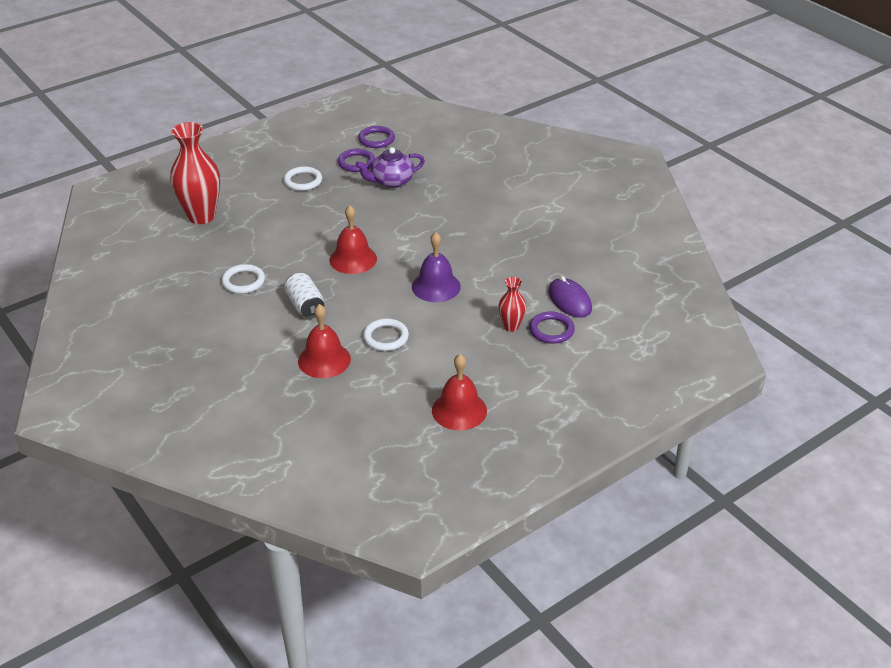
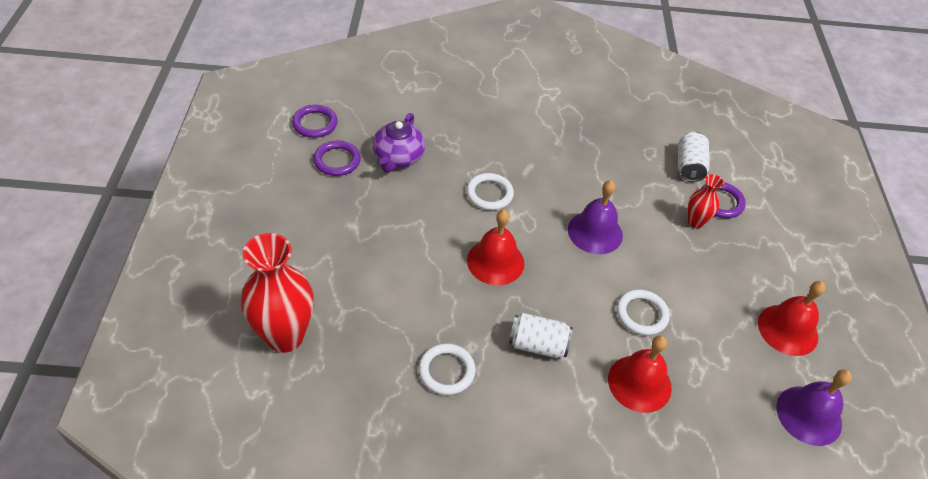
camera: 55 degrees left, 10 degrees up
white ring [284,166,322,191] -> white ring moved to [466,173,514,210]
purple mouse [548,276,592,318] -> white can [678,132,710,182]
none -> purple bell [776,369,852,446]

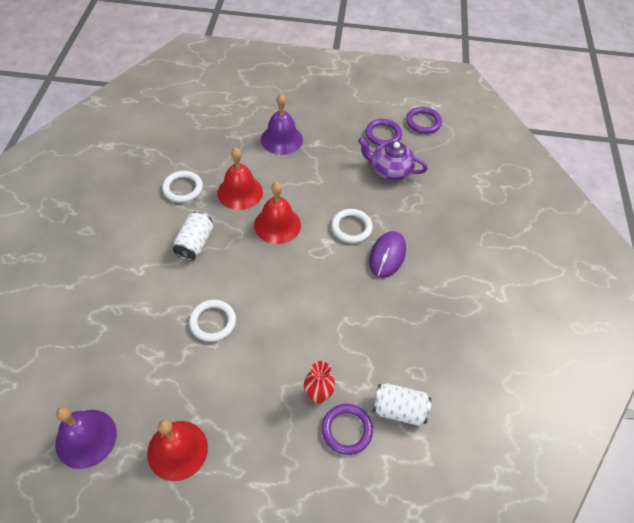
camera: 95 degrees right, 5 degrees up
red vase [241,233,314,353] -> none
purple bell [568,180,623,254] -> purple bell moved to [261,94,303,155]
red bell [608,336,672,413] -> red bell moved to [218,148,263,210]
none -> purple mouse [369,231,406,278]

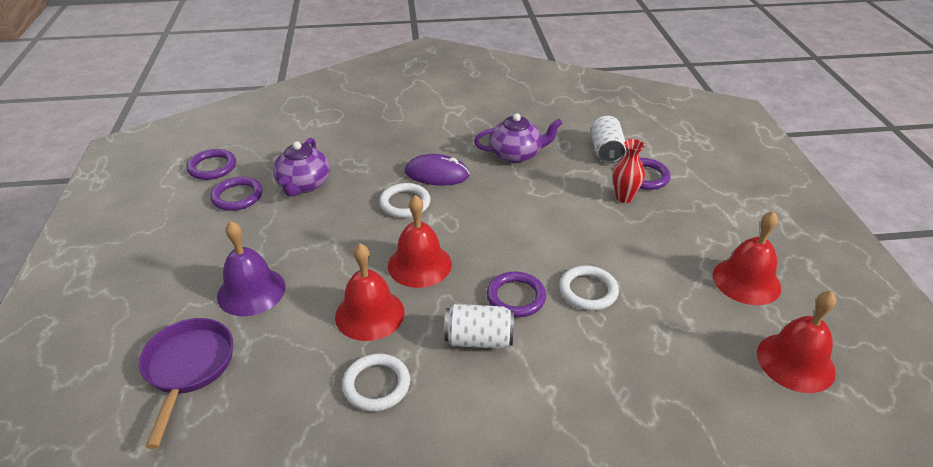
camera: 100 degrees left, 15 degrees down
purple bell [55,406,117,469] -> red bell [757,291,837,393]
none -> purple pan [139,318,233,449]
none -> purple teapot [474,113,563,163]
none -> purple ring [486,272,546,317]

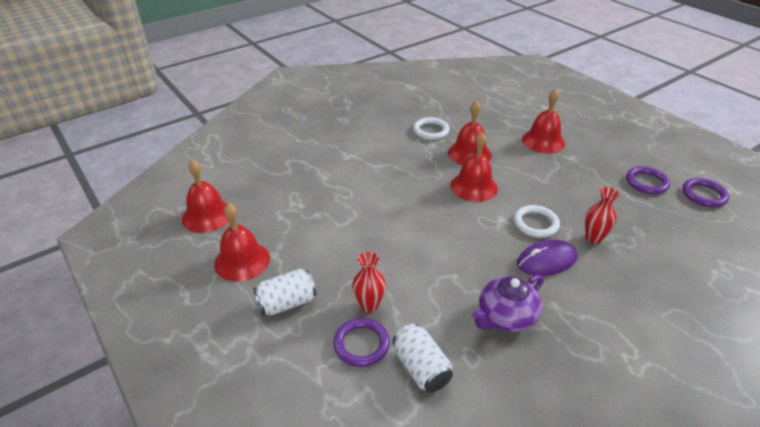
camera: 150 degrees right, 0 degrees up
purple pan [139,318,233,449] -> none
purple bell [217,221,286,316] -> red bell [522,89,565,154]
purple teapot [273,138,330,197] -> none
white can [444,304,514,349] -> white can moved to [253,269,316,316]
purple ring [486,272,546,317] -> none
white ring [559,266,619,311] -> none
none -> red vase [585,187,620,244]

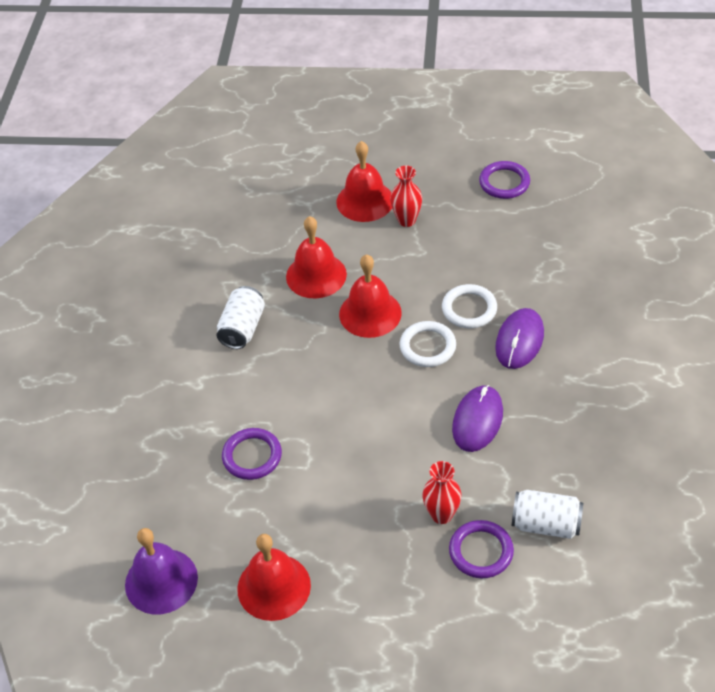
camera: 45 degrees left, 10 degrees up
red bell [182,159,229,233] -> purple bell [125,528,198,614]
white can [253,269,316,316] -> white can moved to [217,286,265,349]
white ring [413,117,450,140] -> white ring moved to [400,321,456,367]
purple teapot [472,275,544,332] -> none
red vase [585,187,620,244] -> red vase moved to [390,166,422,227]
purple ring [682,178,729,207] -> purple ring moved to [222,428,282,480]
none -> purple mouse [452,385,503,452]

